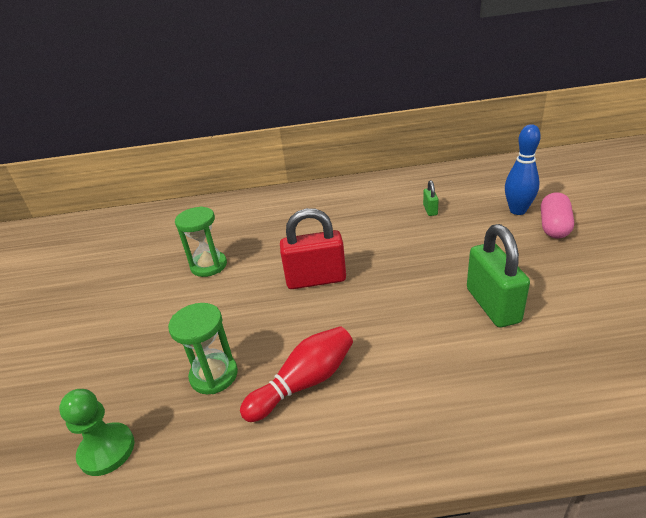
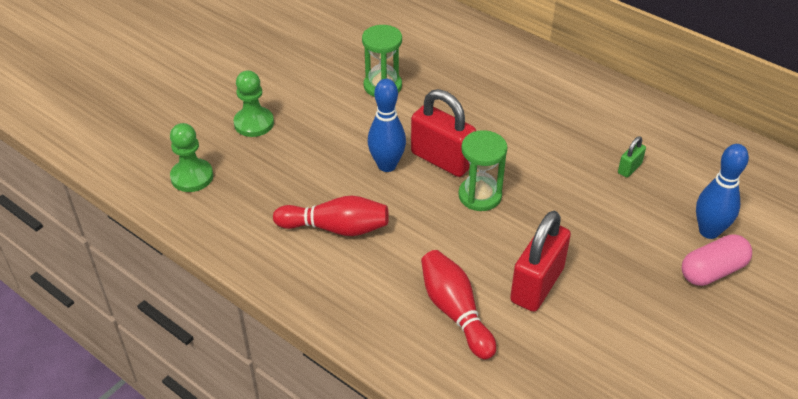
camera: 40 degrees right, 10 degrees up
green hourglass [168,303,238,394] -> green hourglass moved to [458,130,507,211]
green padlock [467,224,530,327] -> red padlock [510,211,571,312]
none -> green pawn [234,70,274,137]
none -> blue bowling pin [368,79,406,172]
none -> red bowling pin [421,250,496,360]

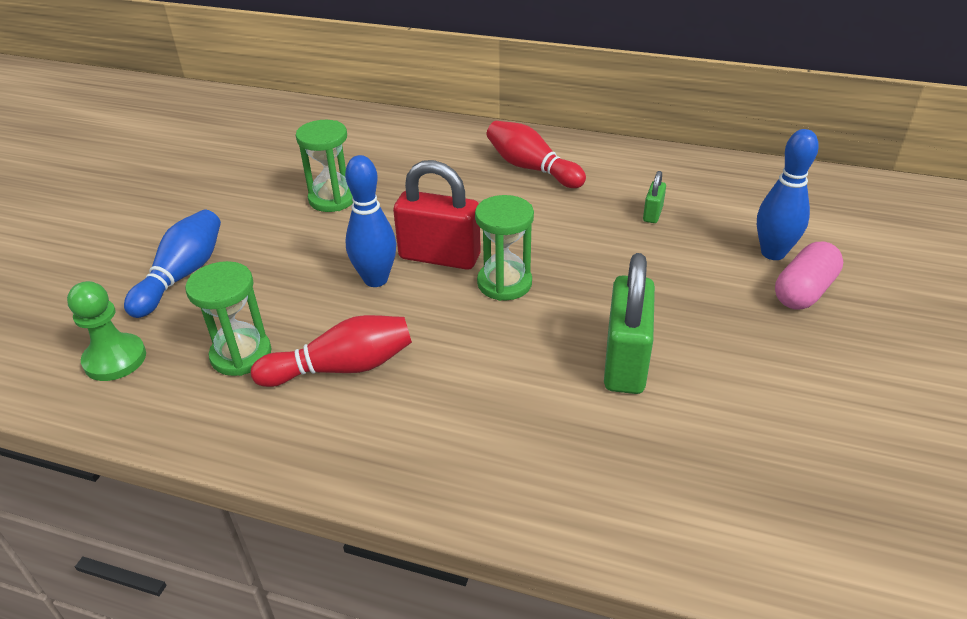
camera: 20 degrees left, 5 degrees down
green pawn [234,70,274,137] -> blue bowling pin [124,210,221,318]
red bowling pin [421,250,496,360] -> red bowling pin moved to [487,121,586,188]
red padlock [510,211,571,312] -> green padlock [604,253,655,394]
none -> green hourglass [185,261,272,376]

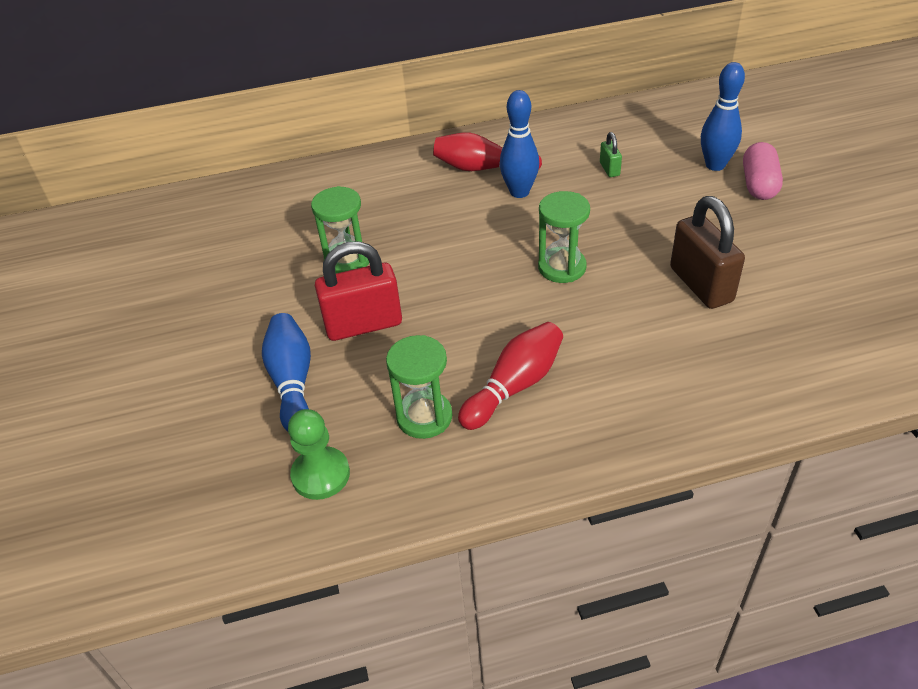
camera: 30 degrees left, 5 degrees up
blue bowling pin [345,155,396,287] -> blue bowling pin moved to [500,90,539,198]
red padlock [393,160,481,270] -> red padlock moved to [315,241,402,341]
green padlock [604,253,655,394] -> brown padlock [670,196,745,309]

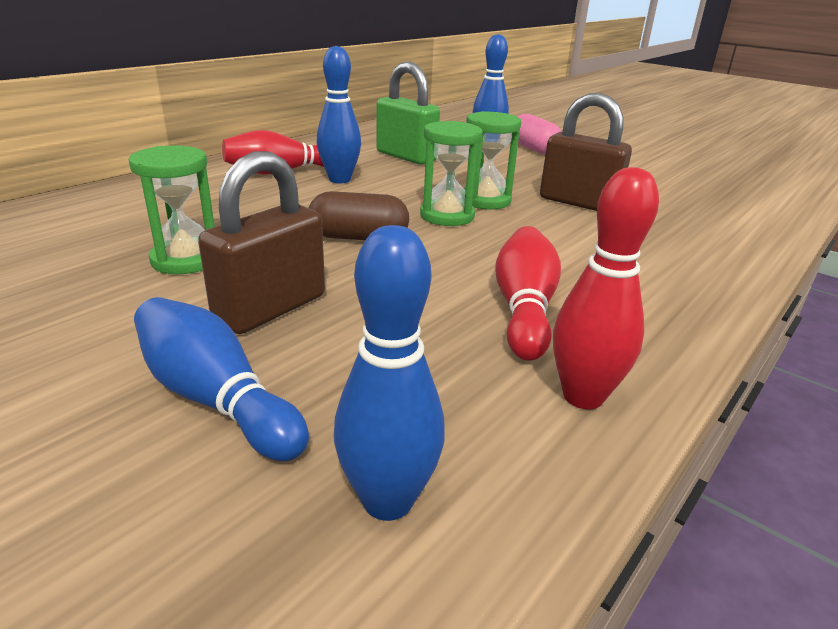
camera: 40 degrees left, 15 degrees down
green pawn [288,409,350,500] -> blue bowling pin [334,225,445,521]
red padlock [315,241,402,341] -> brown padlock [198,151,325,334]
green hourglass [386,335,452,439] -> green hourglass moved to [464,111,521,210]
green padlock [600,132,622,177] -> green padlock [376,62,440,165], size x2.14
none -> brown capsule [309,191,409,240]
none -> red bowling pin [553,167,659,409]

